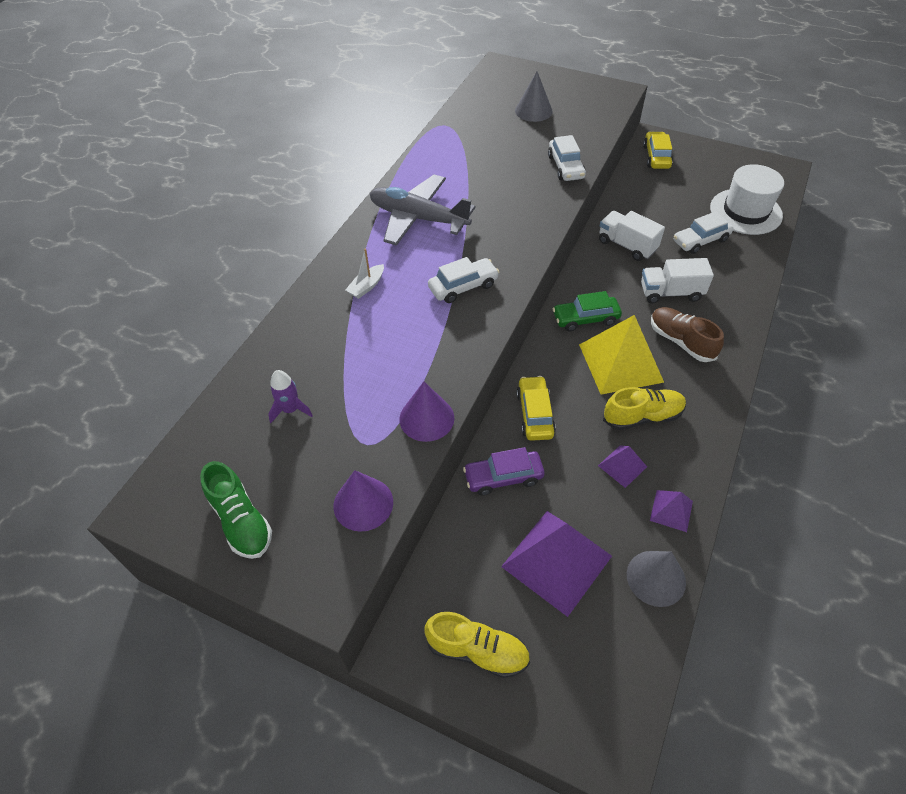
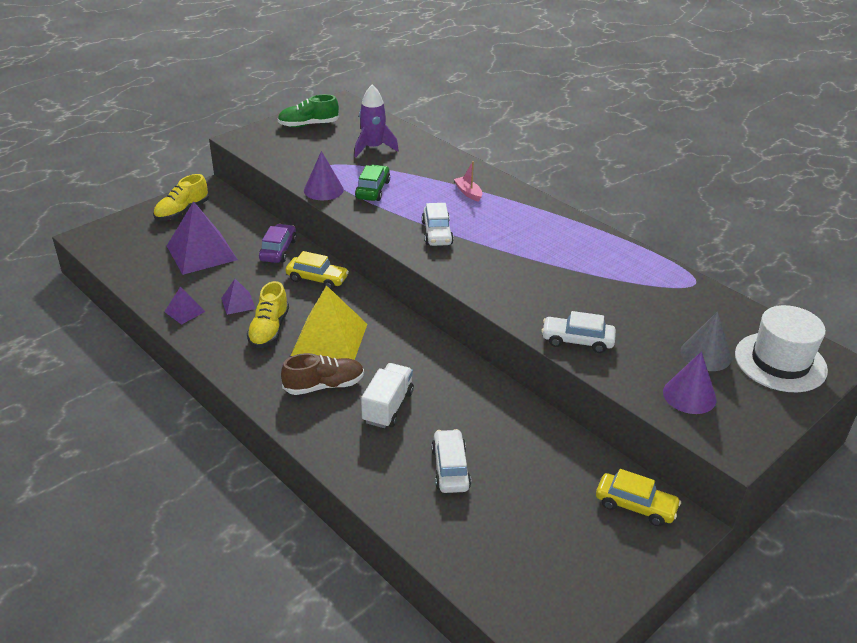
camera: 110 degrees right, 15 degrees down
purple rocket [268,370,313,423] -> purple rocket [354,84,399,157], size x1.58
purple cone [333,470,393,532] -> purple cone moved to [663,352,717,414]
white boat [345,248,384,299] -> pink boat [454,161,483,202]
grey plane [370,174,475,246] -> none
green car [553,291,622,331] -> green car moved to [355,165,390,201]
white truck [599,211,665,261] -> none
grey cone [627,551,686,607] -> none
white hat [710,164,784,235] -> white hat moved to [735,305,828,392]

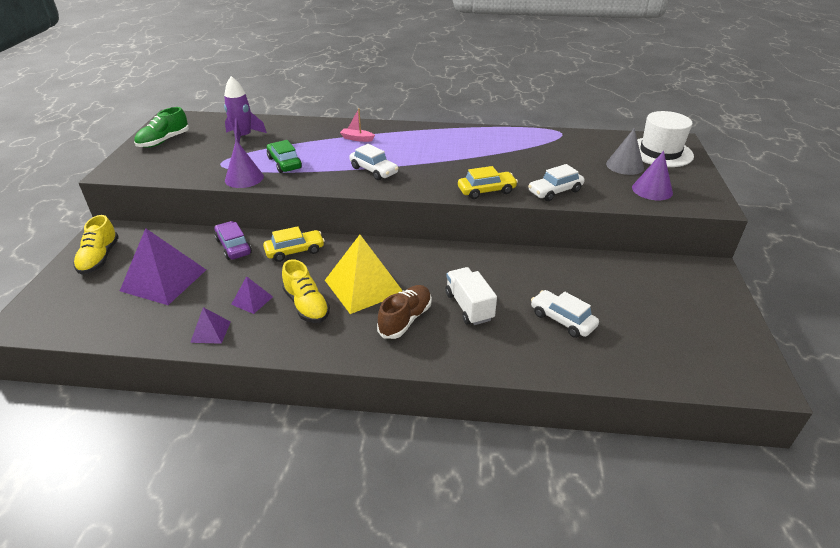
camera: 40 degrees left, 0 degrees up
yellow car [596,469,681,526] -> yellow car moved to [458,166,518,199]

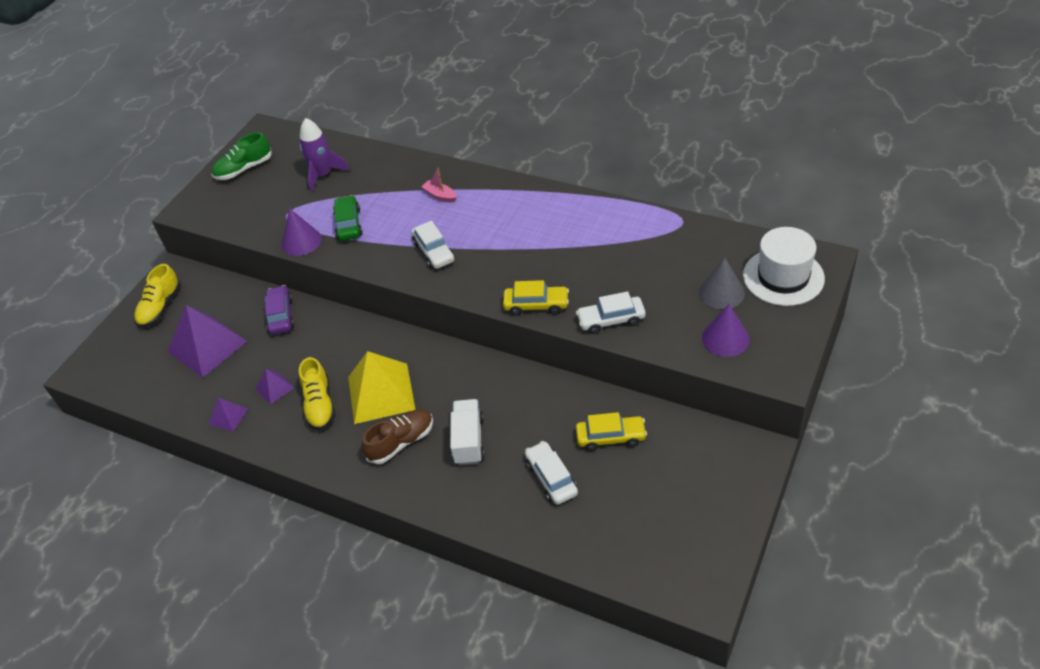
camera: 25 degrees right, 10 degrees up
yellow car [263,226,325,262] -> yellow car moved to [576,412,647,451]

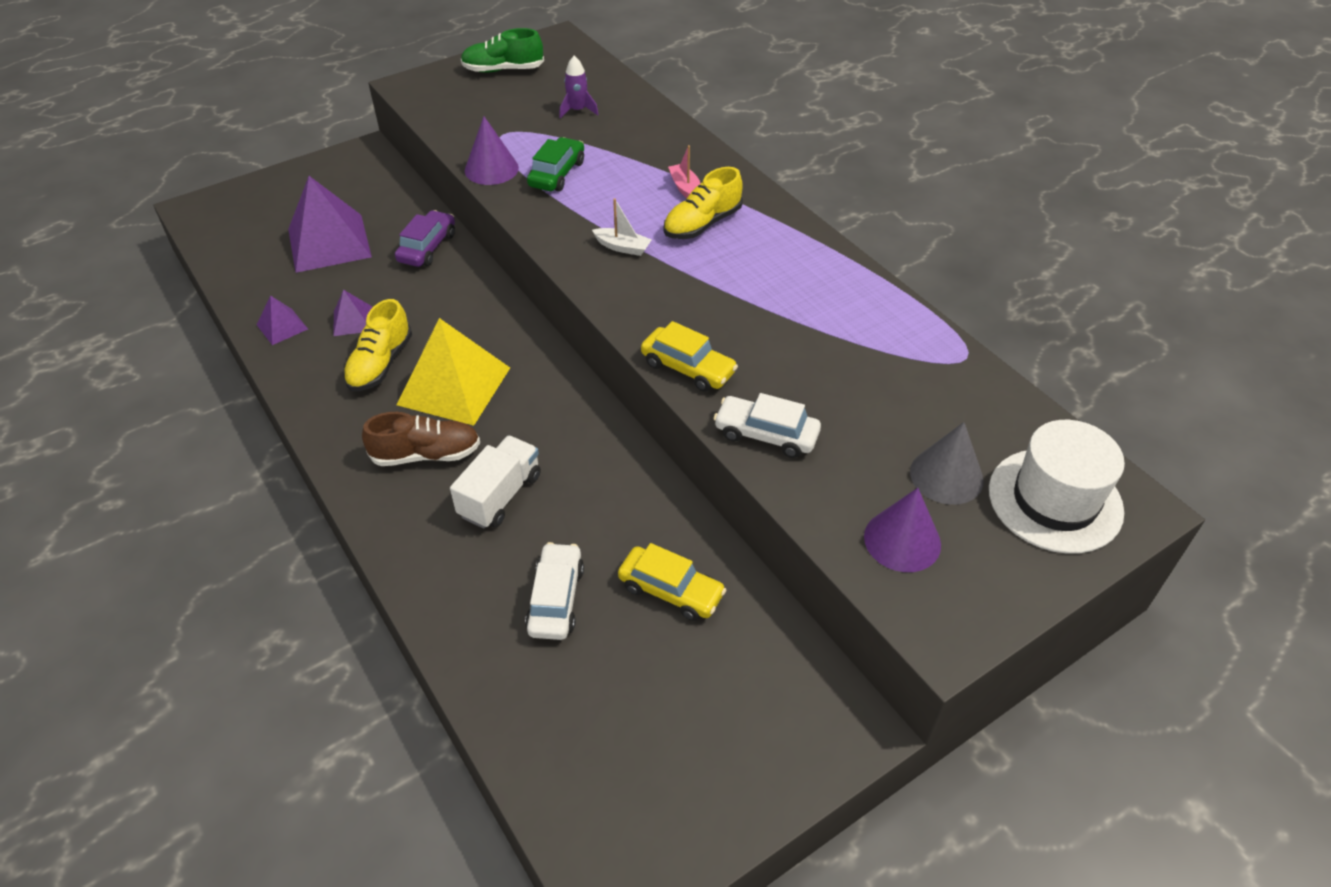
camera: 25 degrees right, 0 degrees up
yellow shoe [134,264,181,328] -> yellow shoe moved to [664,167,743,239]
purple rocket [300,118,350,192] -> purple rocket [559,56,599,119], size x0.63
white car [411,221,454,269] -> white boat [592,199,652,256]

